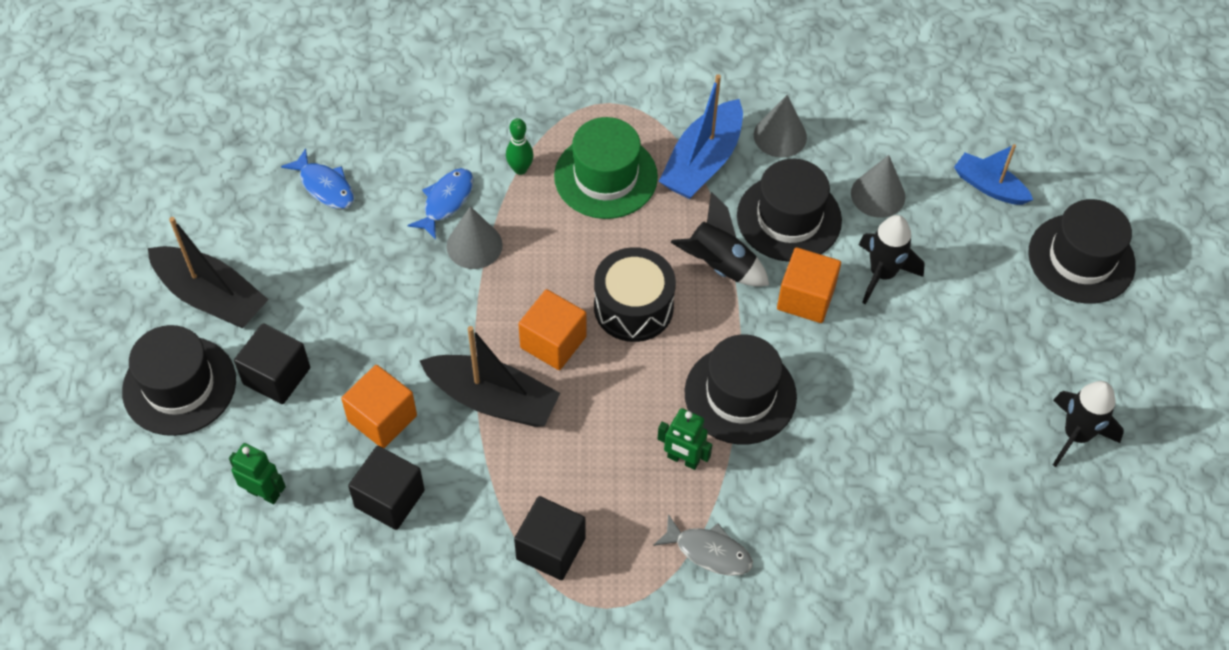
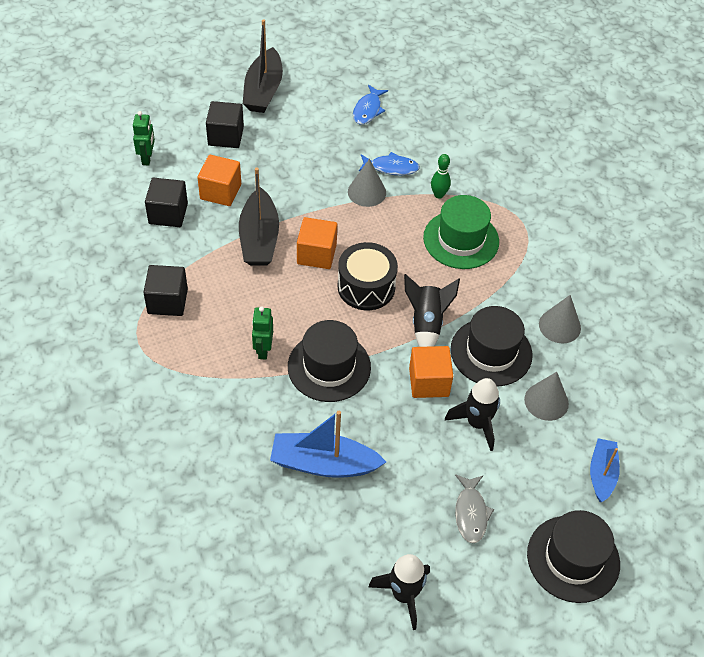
camera: 65 degrees right, 5 degrees down
black hat [122,325,236,436] -> none
grey fish [653,514,753,576] -> grey fish moved to [455,474,494,543]
blue boat [659,74,743,199] -> blue boat moved to [270,411,386,478]

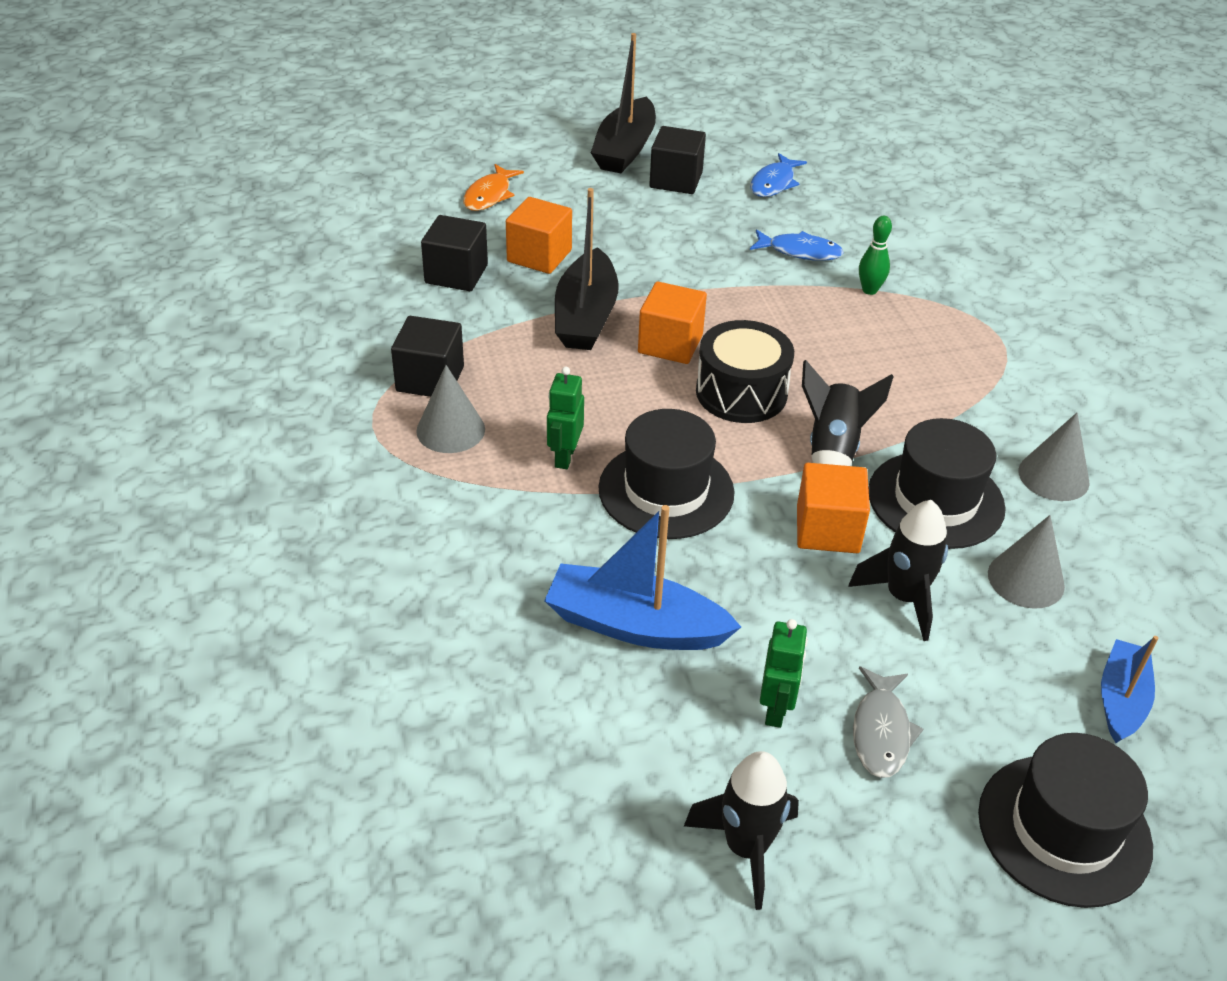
camera: 10 degrees right, 10 degrees down
green robot [133,111,155,166] -> green robot moved to [760,619,808,728]
black cube [206,101,244,148] -> black cube moved to [649,126,706,194]
grey cone [348,159,386,207] -> grey cone moved to [416,365,485,453]
green hat [423,195,499,269] -> none
none -> orange fish [463,164,524,211]

